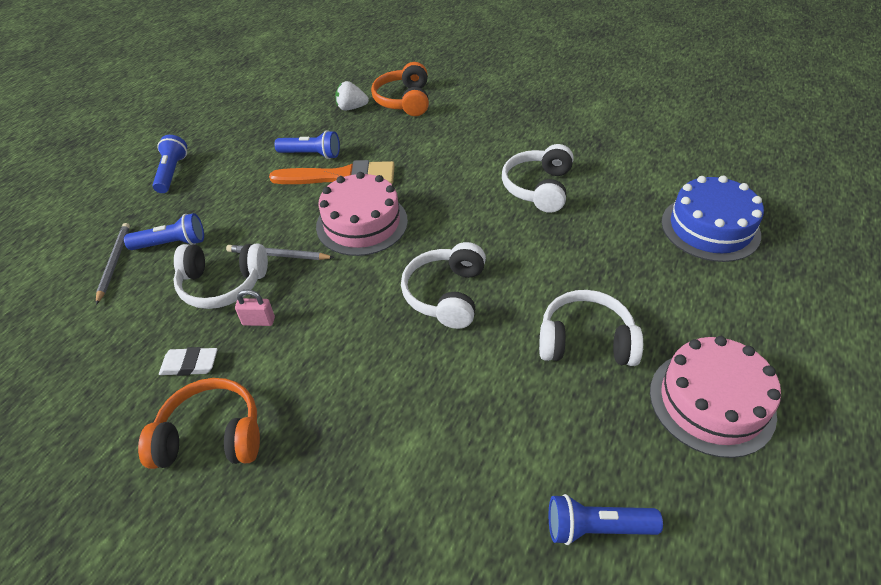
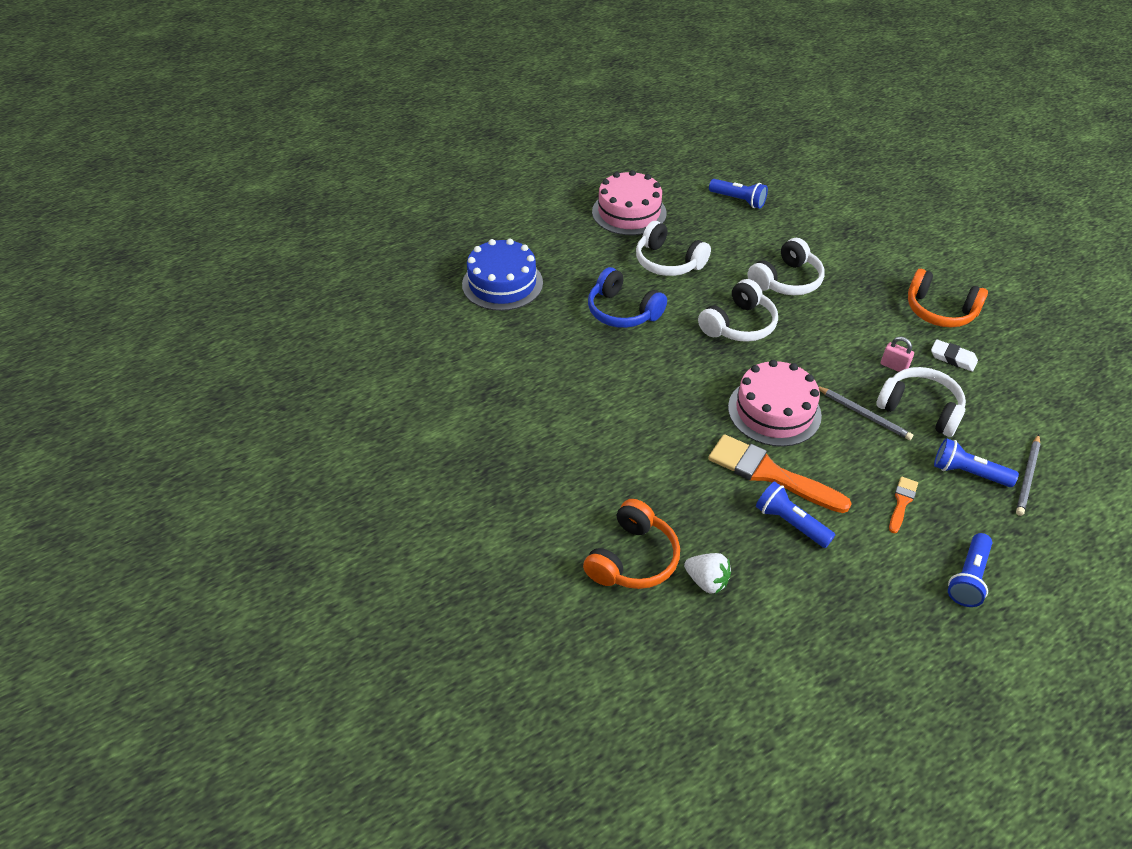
camera: 150 degrees left, 0 degrees up
white headphones [502,144,574,213] -> white headphones moved to [747,238,825,295]
none -> blue headphones [588,267,667,328]
none -> orange brush [889,477,918,533]

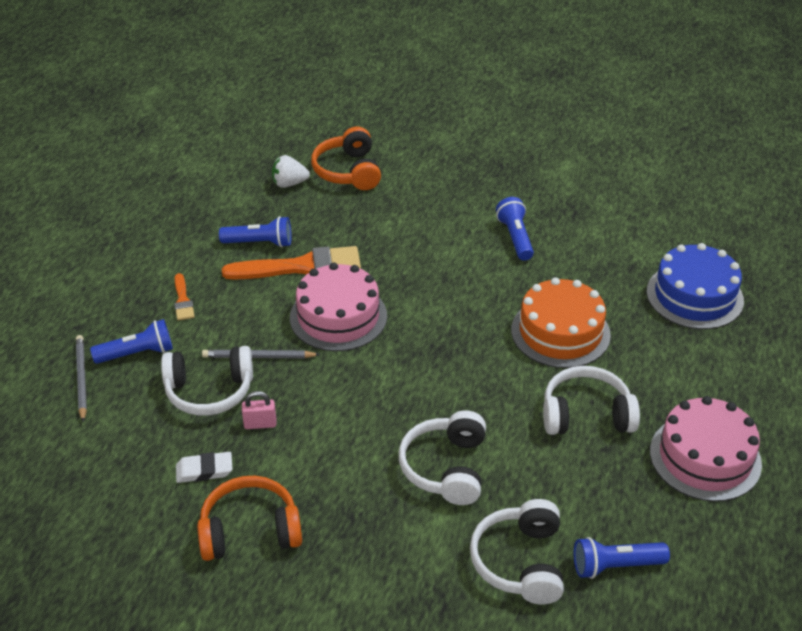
camera: 140 degrees right, 5 degrees down
blue headphones [588,267,667,328] -> orange cake [511,277,611,368]
white headphones [698,279,778,342] -> white headphones moved to [470,499,564,605]
blue flashlight [948,533,992,607] -> blue flashlight moved to [496,197,534,261]

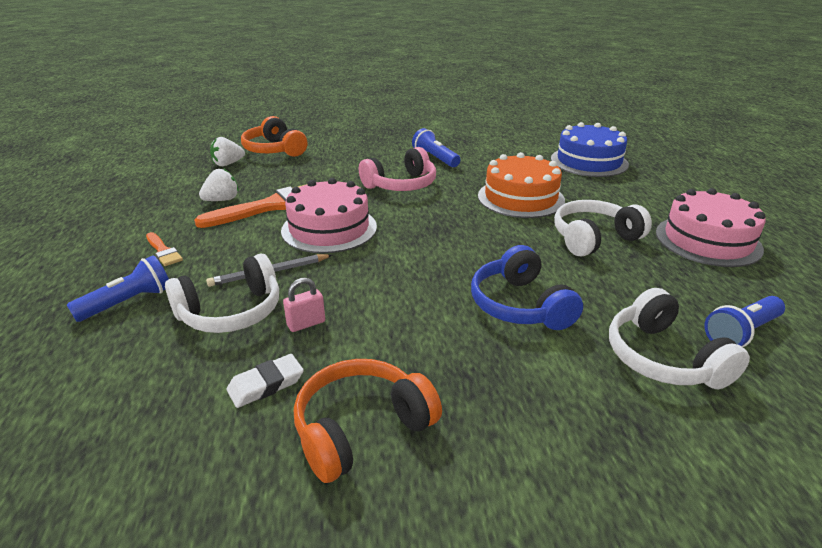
camera: 25 degrees left, 10 degrees down
grey pencil [76,335,87,422] -> none
blue flashlight [219,216,292,247] -> white strawberry [199,168,239,201]
white headphones [399,411,486,505] -> blue headphones [471,245,583,330]
none -> pink headphones [359,147,436,191]

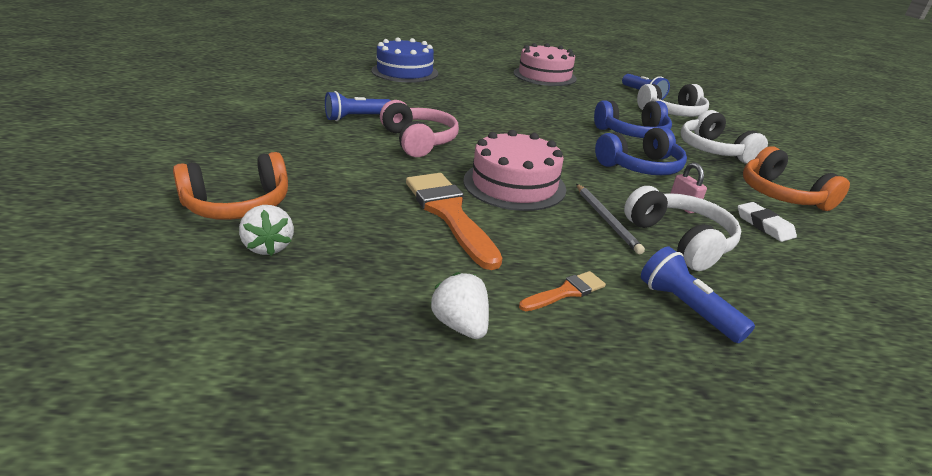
camera: 85 degrees left, 0 degrees up
white strawberry [199,168,239,201] -> white strawberry moved to [430,272,489,339]
orange cake [478,152,565,218] -> none
white headphones [554,200,652,257] -> white headphones moved to [681,110,768,163]
none -> blue headphones [595,127,687,175]

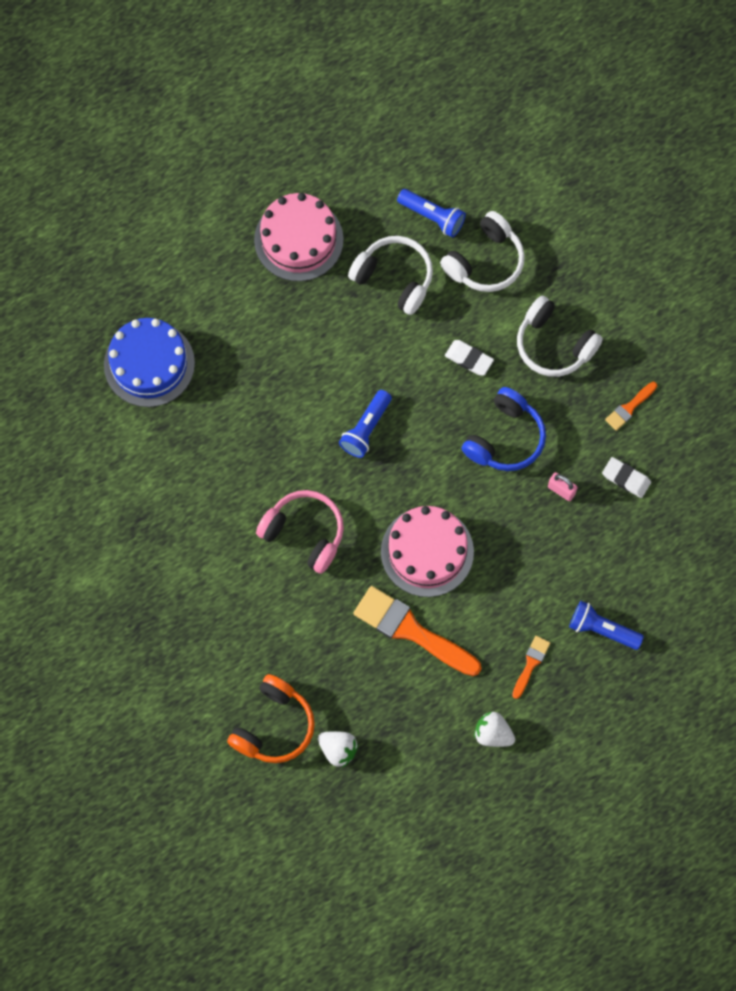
camera: 30 degrees left, 40 degrees up
blue flashlight [325,91,391,121] -> blue flashlight moved to [339,390,392,458]
grey pencil [576,184,645,254] -> none
blue headphones [594,100,672,138] -> white eraser [445,340,494,376]
white headphones [624,186,741,271] -> white headphones moved to [348,236,433,315]
orange headphones [743,147,850,211] -> orange brush [605,382,657,431]

